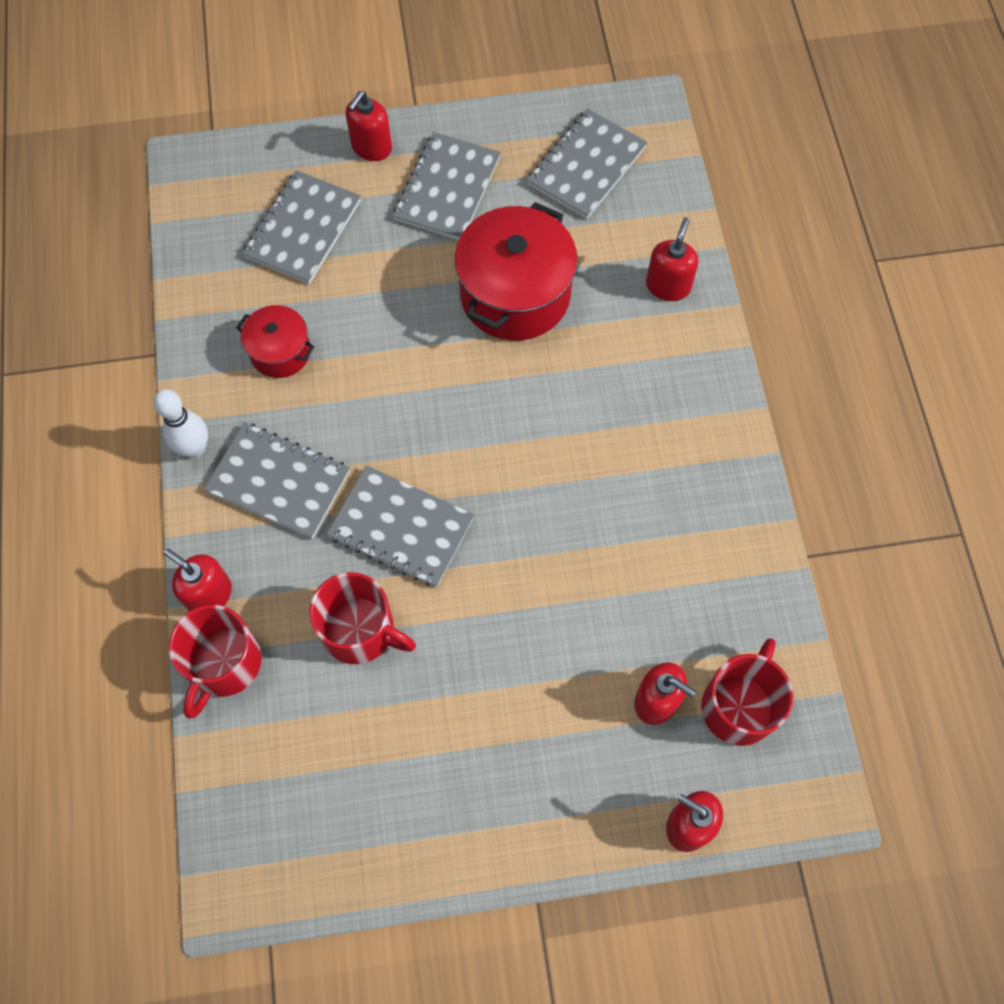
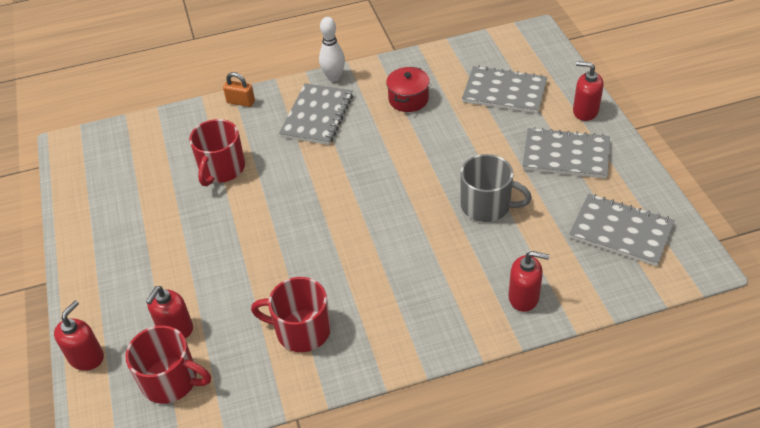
camera: 85 degrees right, 20 degrees down
red soap dispenser [164,548,232,611] -> orange padlock [223,72,255,107]
red mug [169,605,262,719] -> red mug moved to [251,277,331,352]
grey notebook [327,465,475,587] -> none
red pot [455,202,578,341] -> grey mug [460,154,532,222]

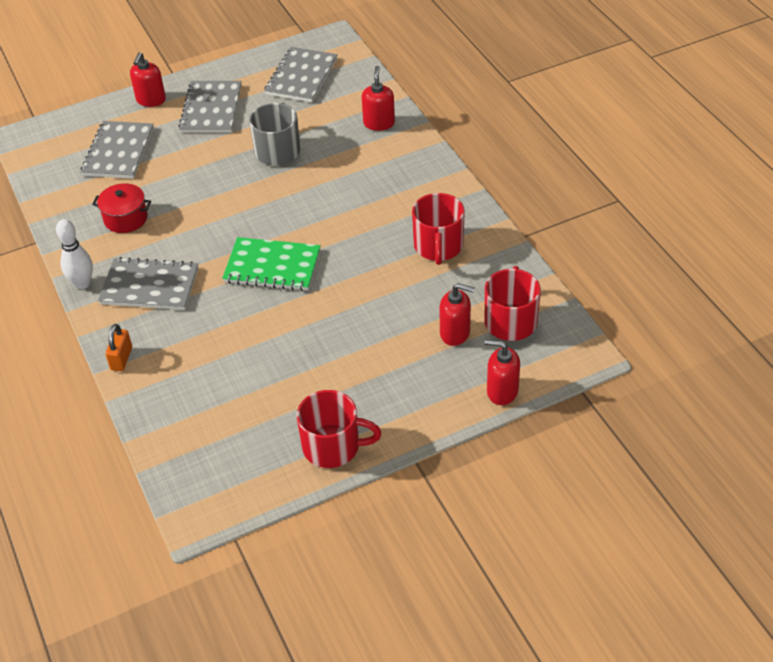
camera: 100 degrees left, 0 degrees up
red mug [189,119,245,186] -> red mug moved to [296,390,382,468]
none -> green notebook [222,237,321,291]

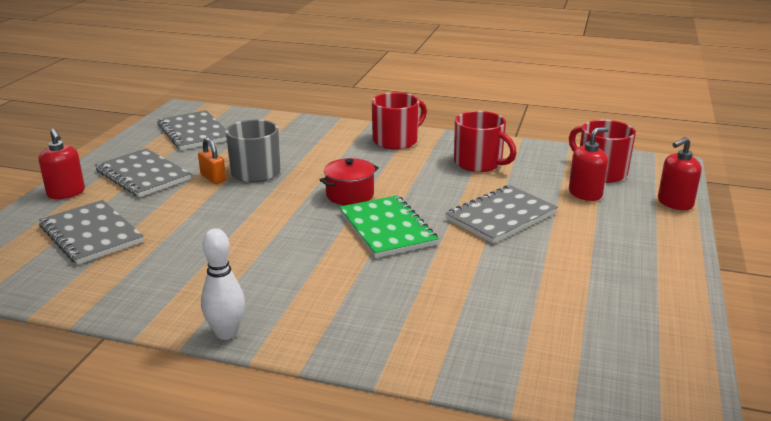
camera: 50 degrees left, 20 degrees down
red pot [92,183,151,233] -> red pot moved to [320,158,379,205]
grey notebook [98,257,198,310] -> grey notebook moved to [445,185,558,243]
orange padlock [105,324,132,371] -> orange padlock moved to [198,137,226,184]
green notebook [222,237,321,291] -> green notebook turned 75 degrees counterclockwise [339,195,439,258]
red mug [296,390,382,468] -> red mug moved to [372,92,427,150]
red soap dispenser [362,66,395,131] -> none

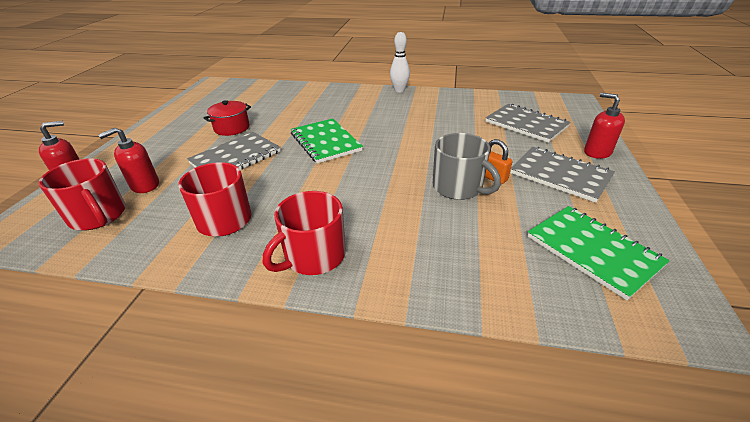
camera: 175 degrees right, 10 degrees up
grey notebook [157,110,227,150] -> green notebook [527,206,670,300]
red pot [320,158,379,205] -> red pot moved to [203,100,251,136]

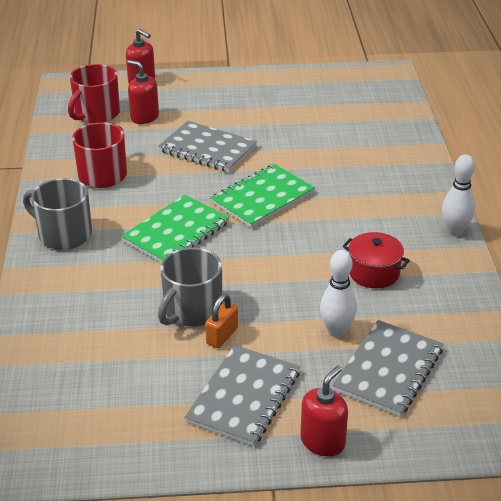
camera: 75 degrees right, 0 degrees up
red pot [203,100,251,136] -> red pot moved to [343,232,410,288]
red mug [263,191,346,275] -> grey mug [23,178,92,250]
green notebook [527,206,670,300] -> green notebook moved to [121,195,229,263]
none -> white bowling pin [320,250,357,337]

